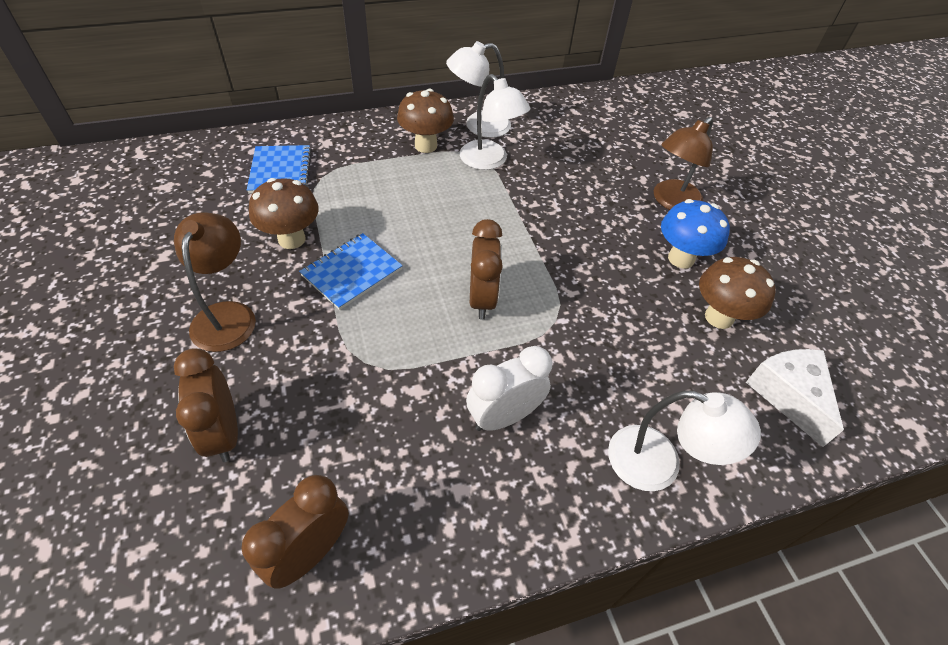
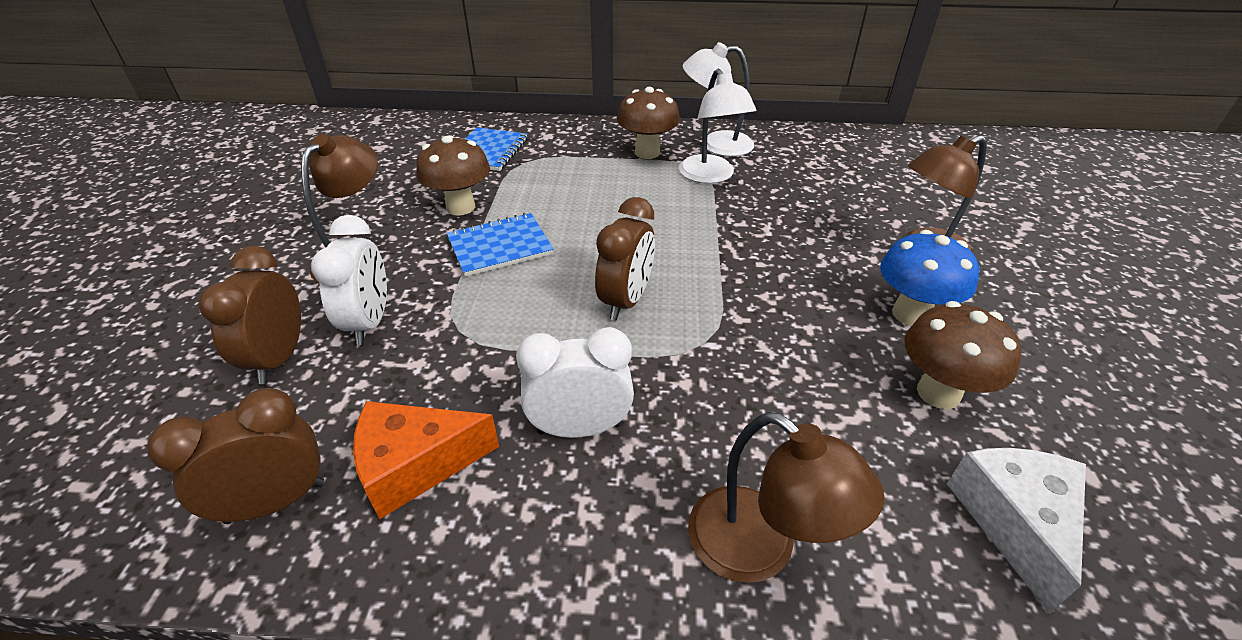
camera: 25 degrees right, 10 degrees down
white lamp [608,390,761,491] -> brown lamp [688,412,885,583]
none -> white clock [311,215,387,345]
none -> orange cheese [353,401,499,519]

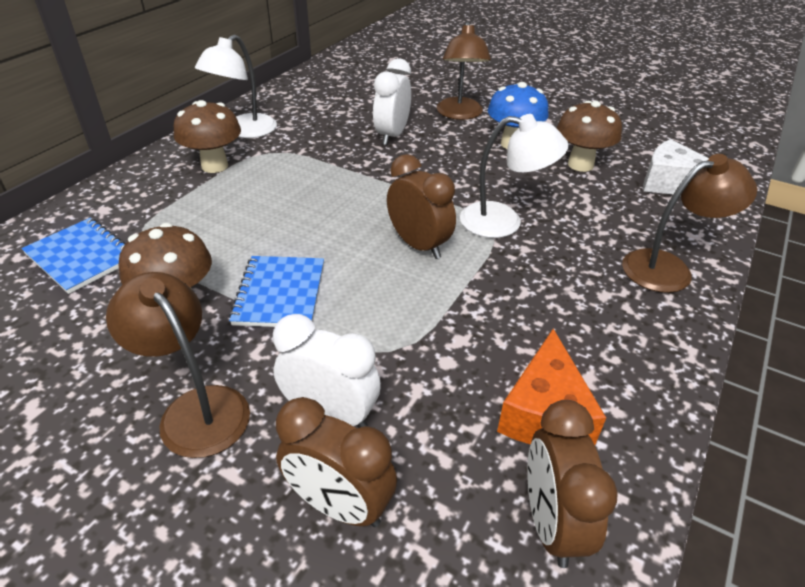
camera: 65 degrees left, 0 degrees up
white clock [516,327,634,438] -> white clock moved to [373,58,411,145]
white lamp [679,69,756,184] -> white lamp moved to [460,114,569,238]

